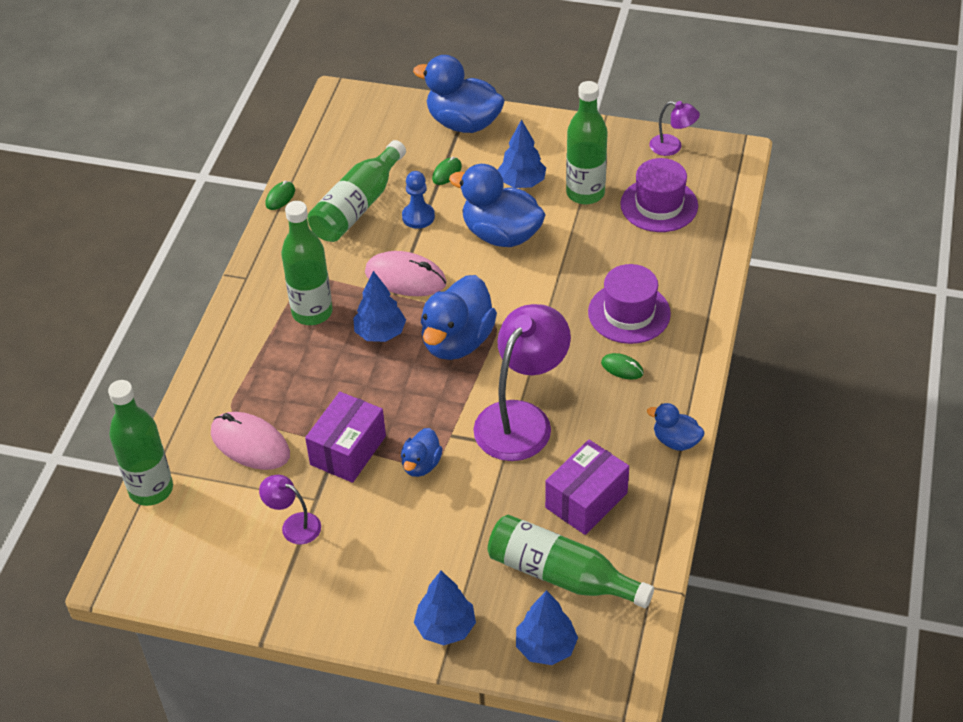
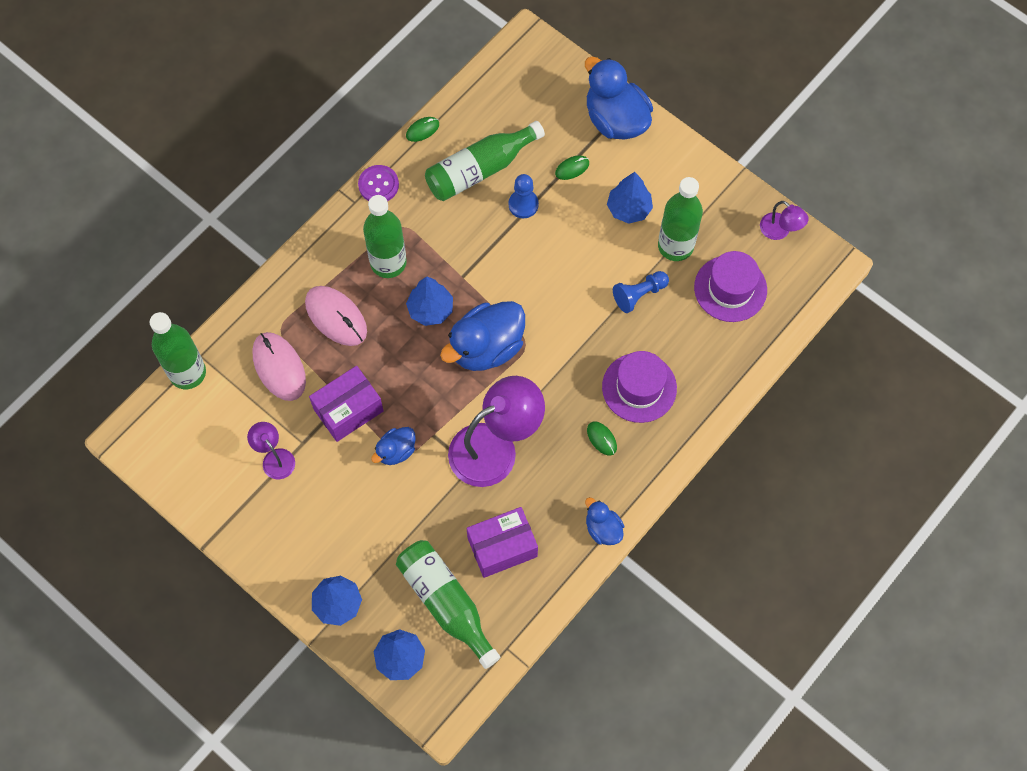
camera: 25 degrees right, 20 degrees up
pink mouse [365,251,447,296] -> pink mouse moved to [305,286,367,346]
blue duck [449,164,546,247] -> none
none -> purple button [358,165,399,201]
none -> blue pawn [613,271,669,313]

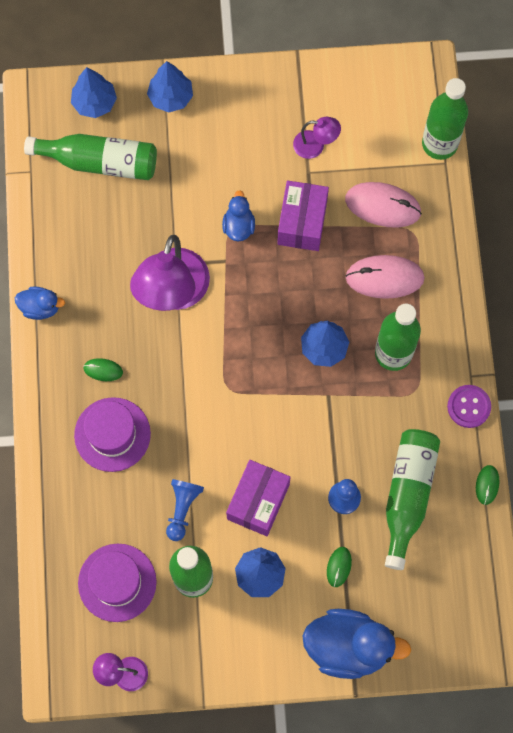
camera: 135 degrees right, 5 degrees up
blue duck [440,301,525,371] -> none
purple box [467,507,538,578] -> purple box moved to [226,460,290,536]

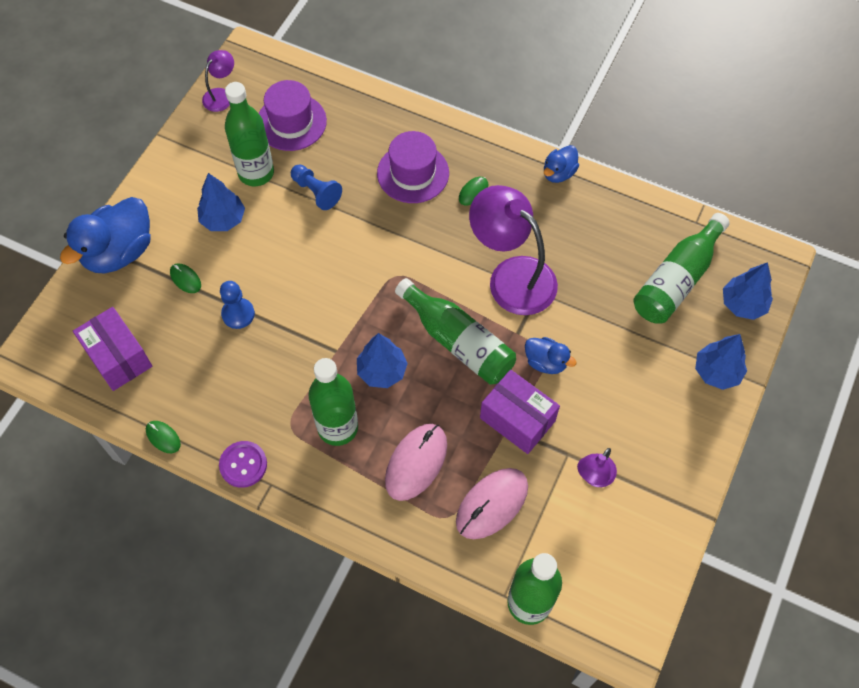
camera: 120 degrees right, 10 degrees down
purple box [226,460,290,536] -> purple box moved to [73,307,152,391]
green bottle [385,429,440,570] -> green bottle moved to [395,278,516,385]

